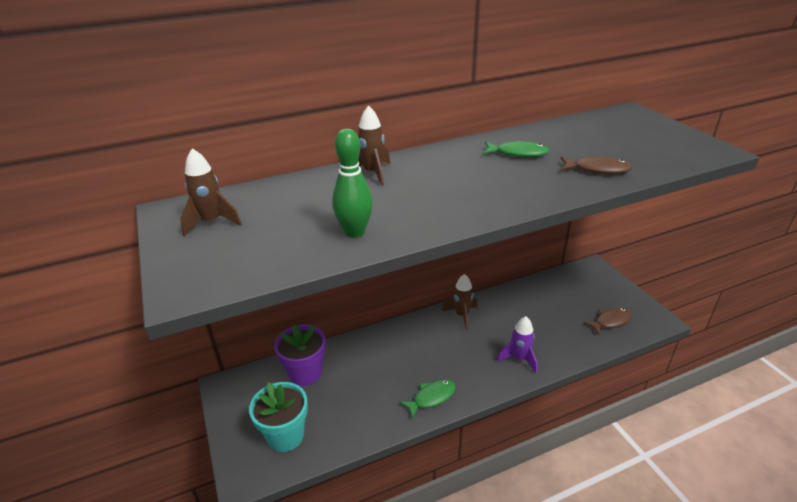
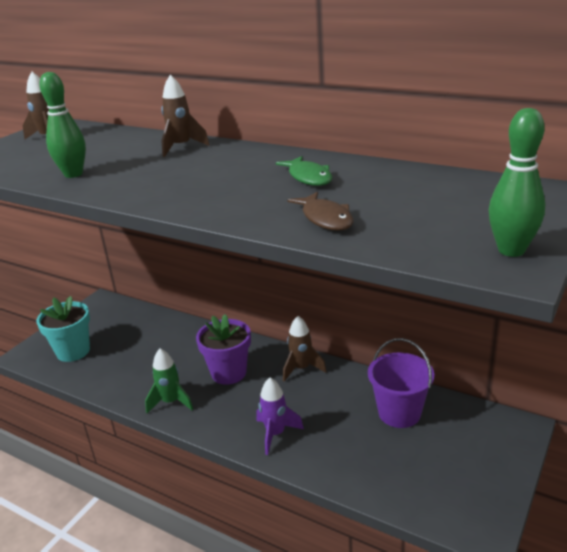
camera: 55 degrees right, 5 degrees down
purple flower pot [274,325,326,386] -> purple flower pot moved to [196,314,251,385]
green fish [399,380,456,419] -> green rocket [145,348,193,413]
brown fish [584,308,632,336] -> none
none -> purple bucket [368,338,434,428]
none -> green bowling pin [489,108,545,257]

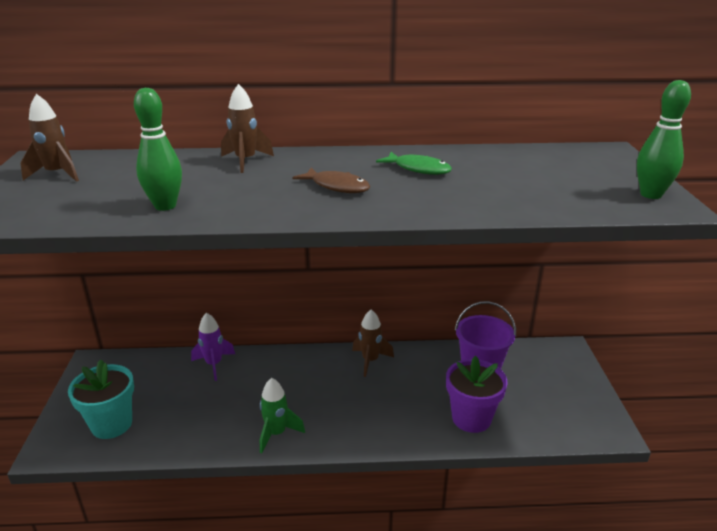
camera: 35 degrees left, 0 degrees up
purple flower pot [196,314,251,385] -> purple flower pot moved to [446,356,508,433]
purple rocket [257,378,304,455] -> purple rocket moved to [191,313,235,381]
brown fish [287,192,353,231] -> brown fish moved to [293,167,370,193]

